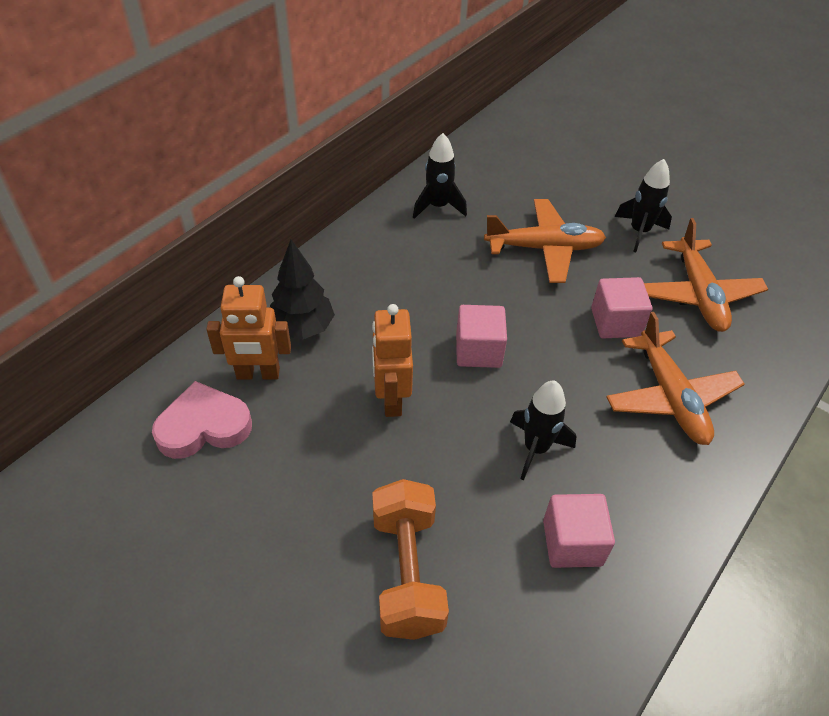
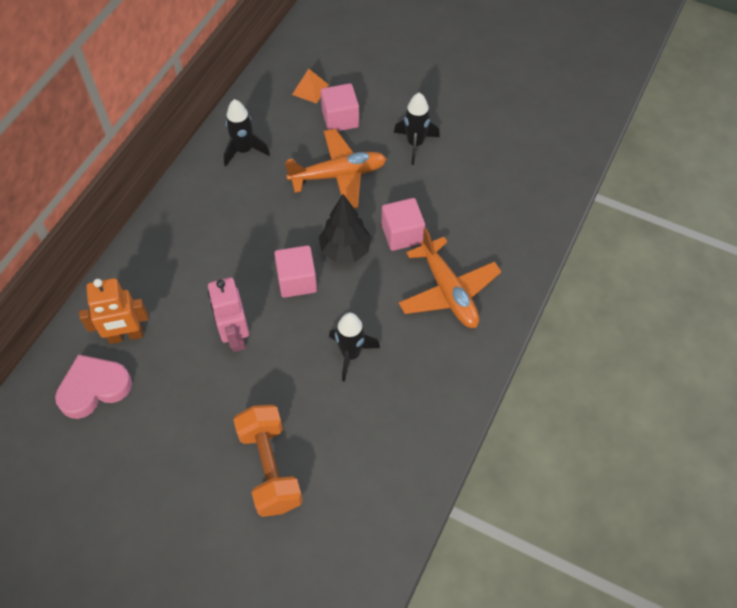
camera: 10 degrees left, 10 degrees up
black tree [270,239,335,339] -> black tree moved to [319,194,371,263]
orange robot [372,304,413,417] -> pink robot [208,277,249,352]
pink cube [543,494,615,568] -> pink cube moved to [321,83,359,131]
orange plane [644,218,768,332] -> none
none -> orange pyramid [292,69,329,104]

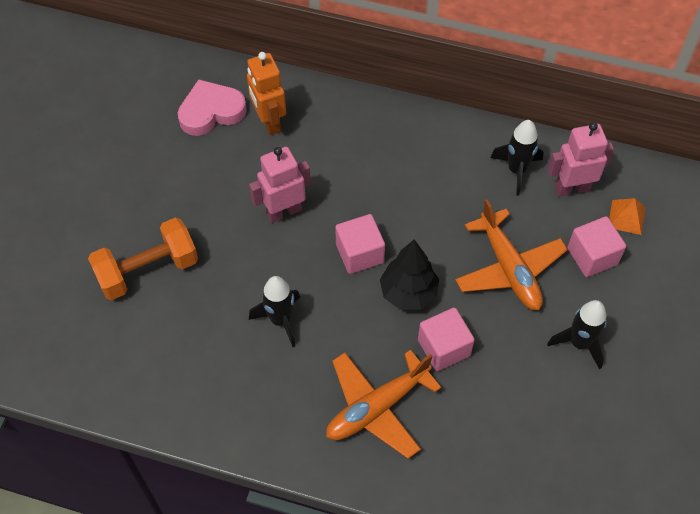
camera: 80 degrees right, 0 degrees up
pink heart [55,354,132,419] -> pink heart turned 75 degrees counterclockwise [178,80,247,136]
none -> pink robot [548,122,614,197]

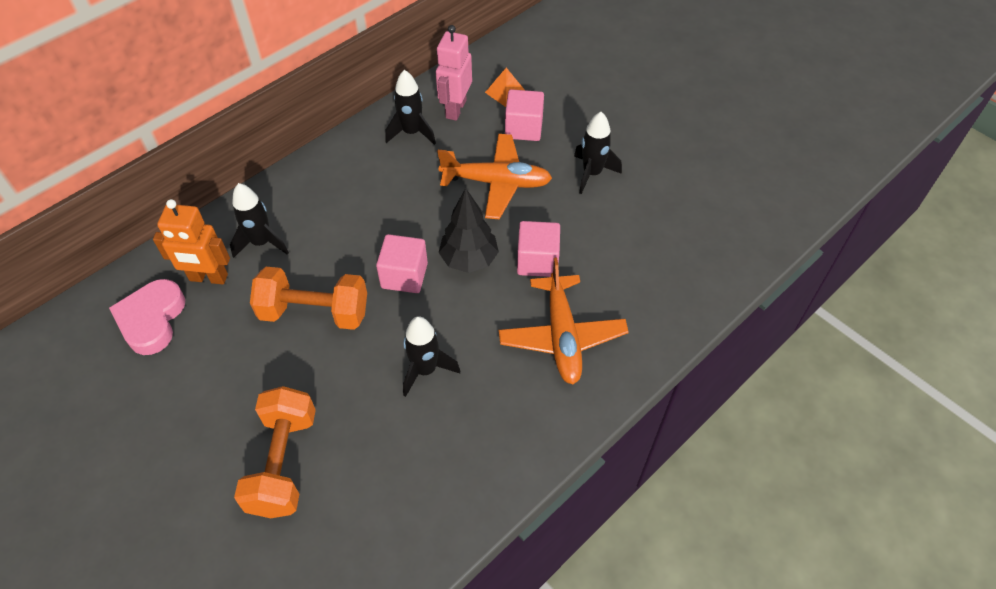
camera: 60 degrees left, 5 degrees down
pink robot [249,147,311,223] -> orange dumbbell [250,267,367,330]
none -> black rocket [230,183,289,258]

